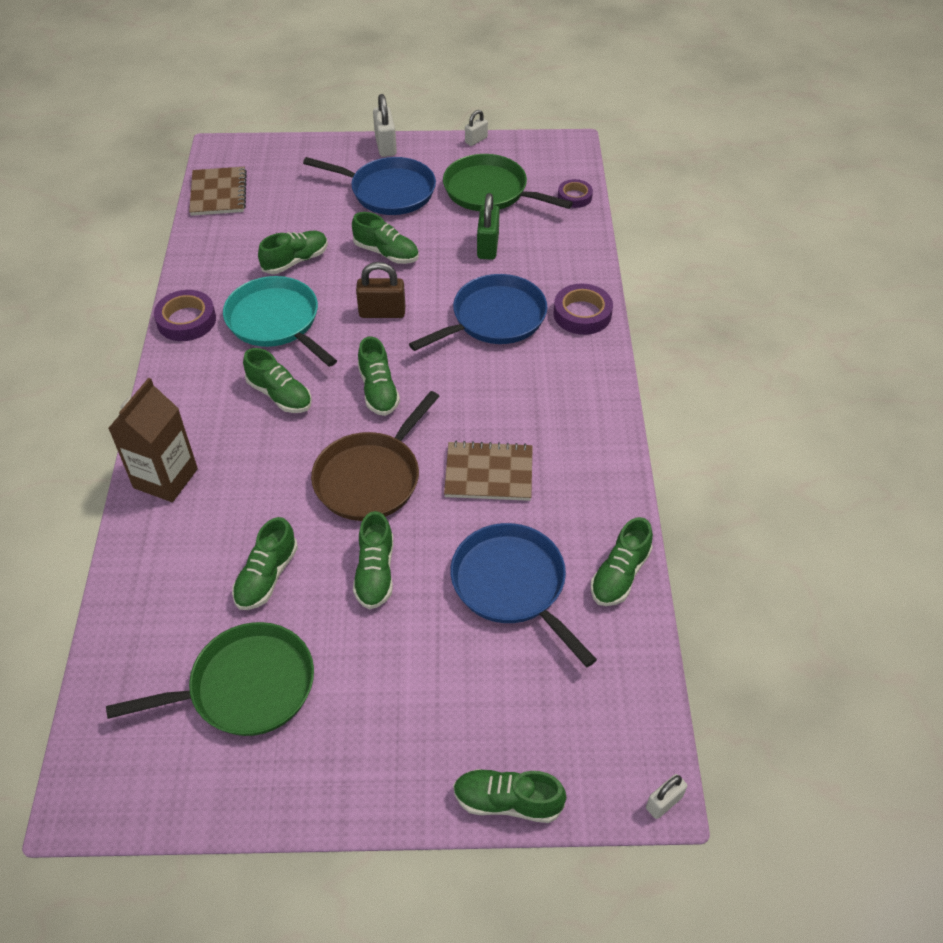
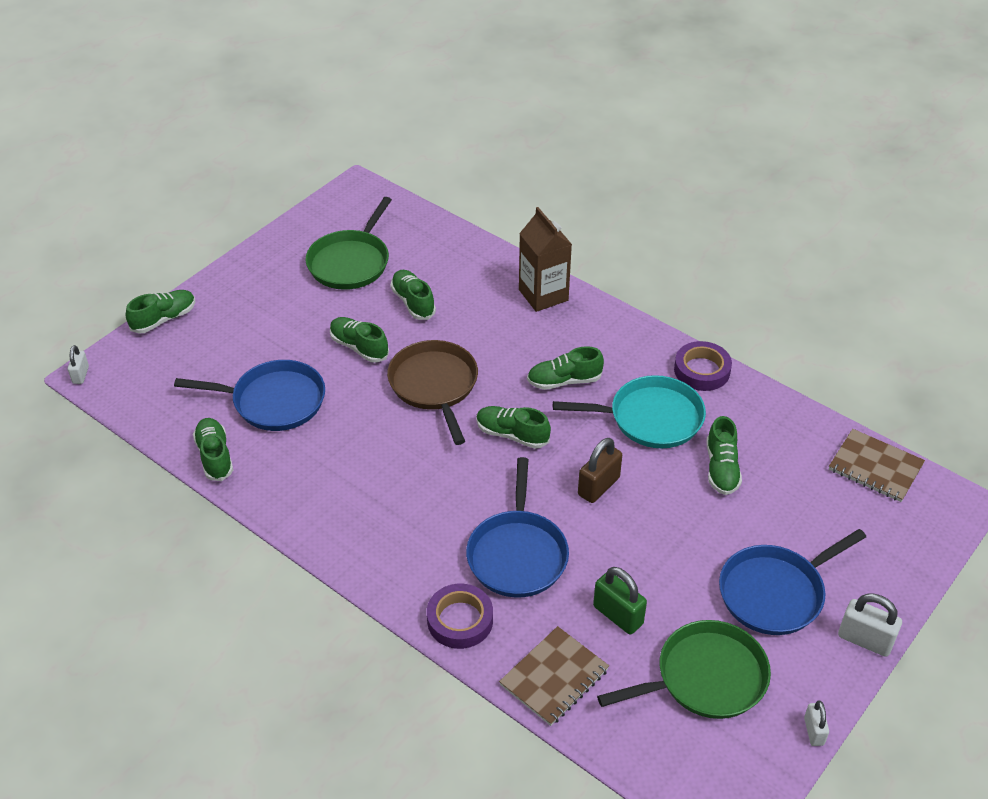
camera: 130 degrees right, 5 degrees down
green shoe [352,212,419,264] -> none
brown notebook [444,441,533,501] -> brown notebook moved to [499,626,609,726]
purple tape [558,179,593,208] -> none

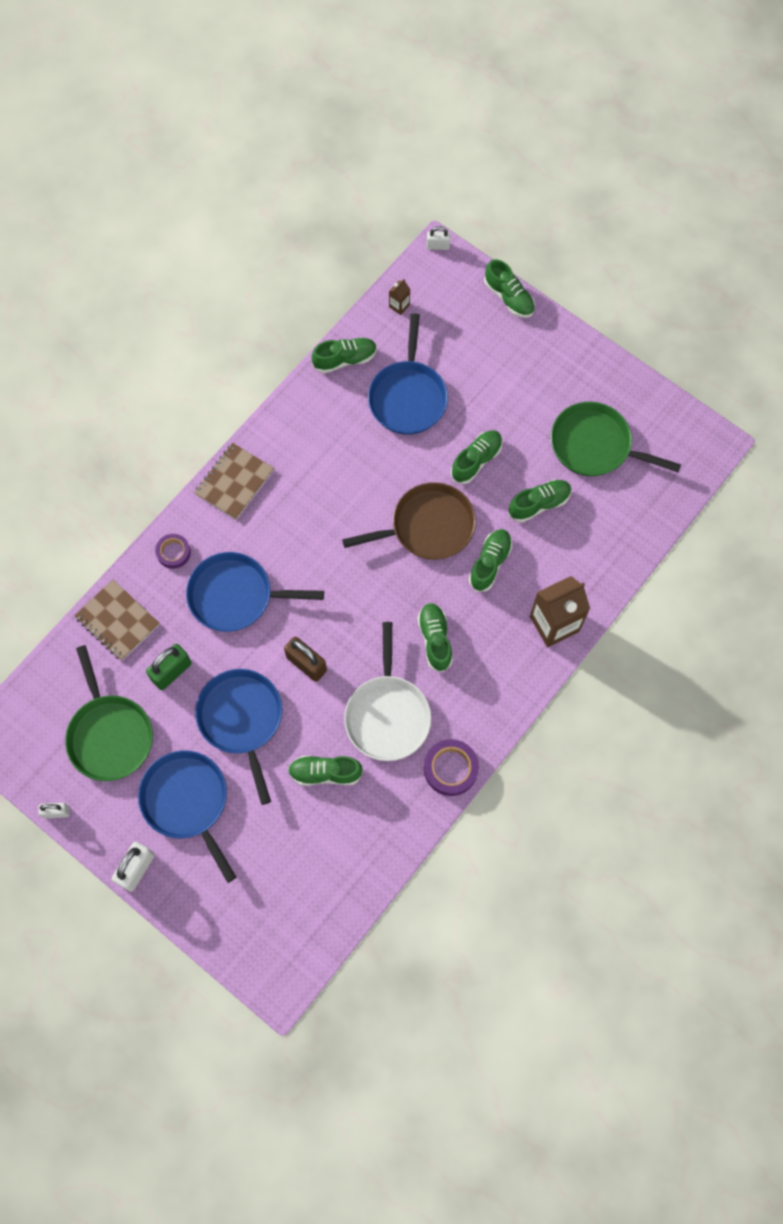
camera: 90 degrees right, 25 degrees up
purple tape [427,584,493,649] -> purple tape [155,534,191,569], size x0.66
green shoe [476,406,551,449] -> green shoe moved to [469,529,512,592]
turquoise pan [553,375,706,448] -> white pan [344,622,431,761]
brown notebook [829,429,925,502] -> brown notebook moved to [194,443,274,520]
none -> blue pan [195,669,282,805]
none -> brown carton [389,279,410,315]

